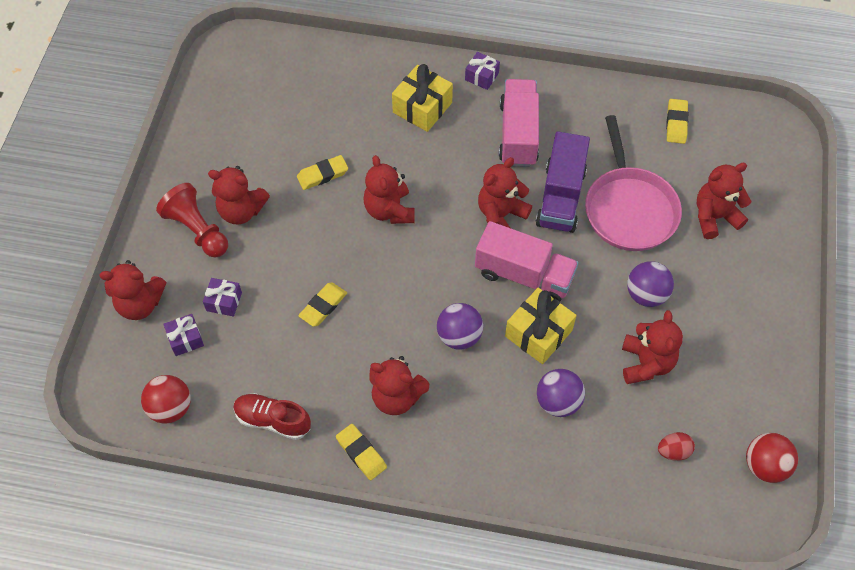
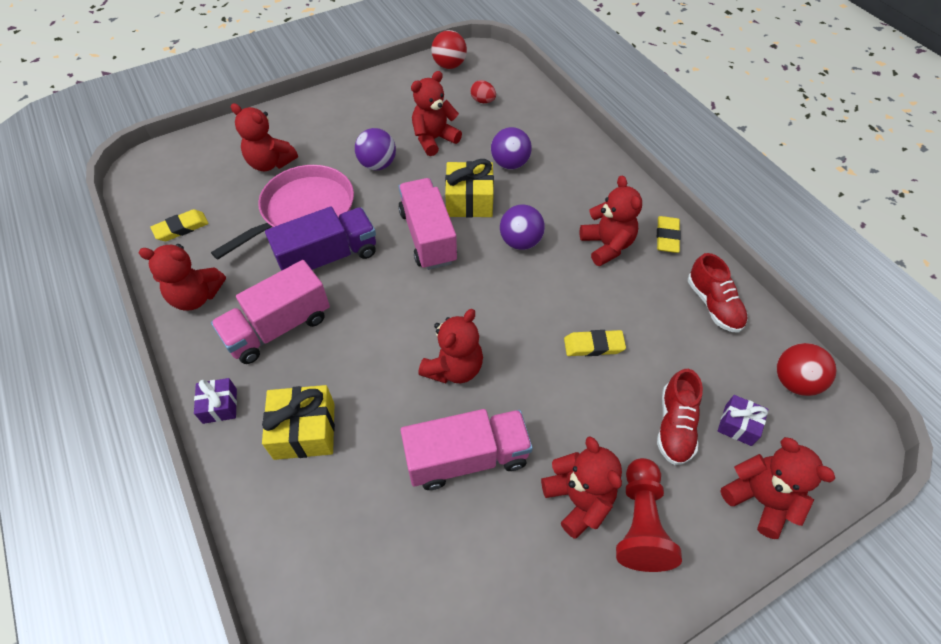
camera: 130 degrees left, 5 degrees down
purple gift [203,278,242,316] -> red shoe [657,369,703,465]
yellow eraser [297,155,348,190] -> pink truck [400,409,533,490]
red teddy bear [478,157,532,228] -> red teddy bear moved to [139,244,226,311]

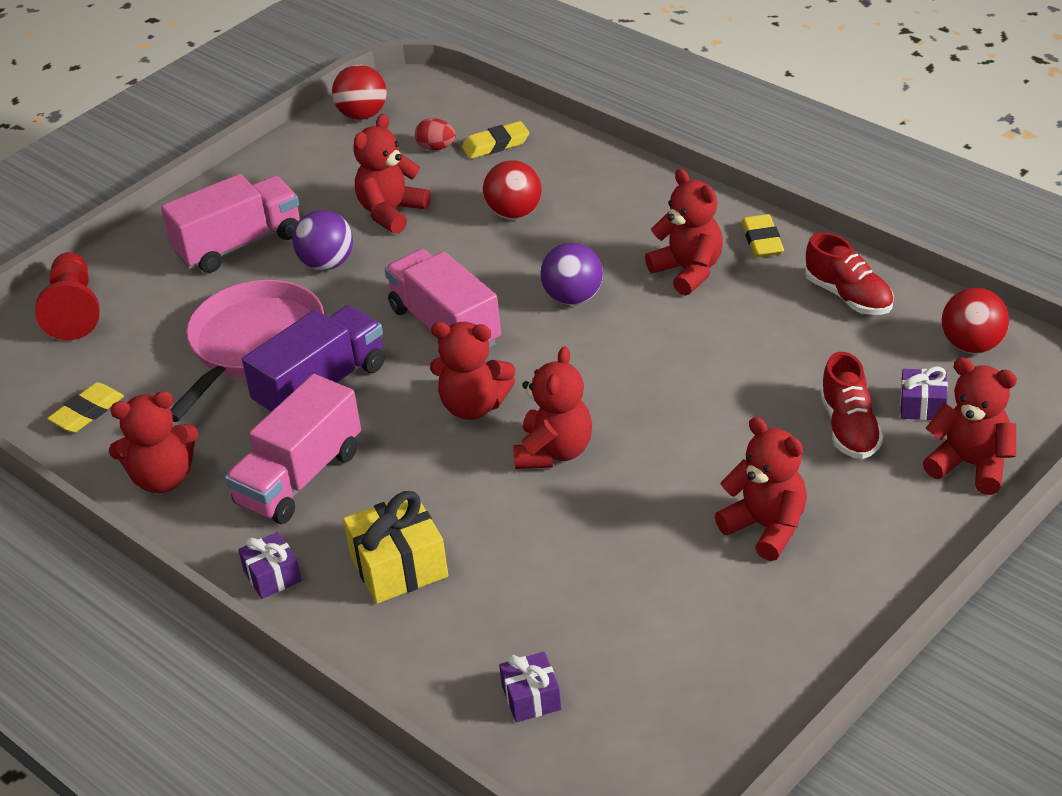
camera: 15 degrees left, 15 degrees down
red teddy bear [231,103,298,171] -> red teddy bear moved to [430,322,515,420]
pink truck [400,409,533,490] -> pink truck moved to [161,174,300,273]
yellow gift [445,159,494,218] -> none
purple ball [491,127,532,170] -> red ball [483,160,541,220]
yellow eraser [564,330,626,356] -> yellow eraser moved to [462,121,529,159]
red pawn [616,458,682,572] -> red pawn moved to [35,252,99,340]
none -> purple gift [499,652,561,722]

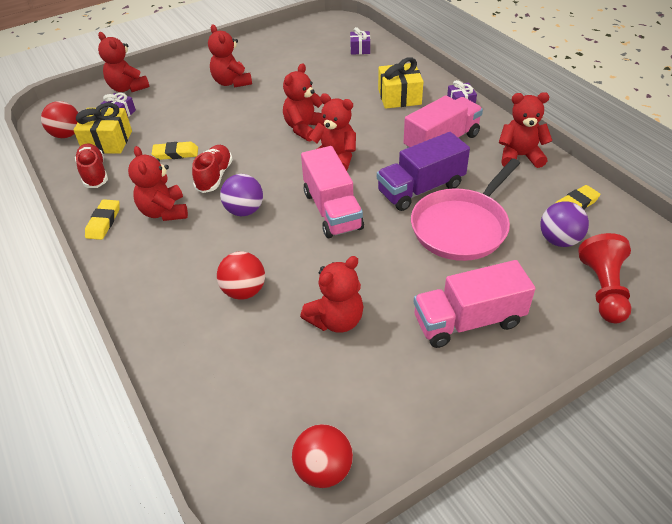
camera: 165 degrees left, 5 degrees up
purple ball [293,210,353,270] -> purple ball moved to [540,201,589,247]
red egg [415,118,456,150] -> none
yellow eraser [462,121,529,159] -> yellow eraser moved to [152,142,198,160]
red shoe [820,352,883,459] -> red shoe moved to [192,145,233,193]
none -> yellow gift [73,103,132,154]

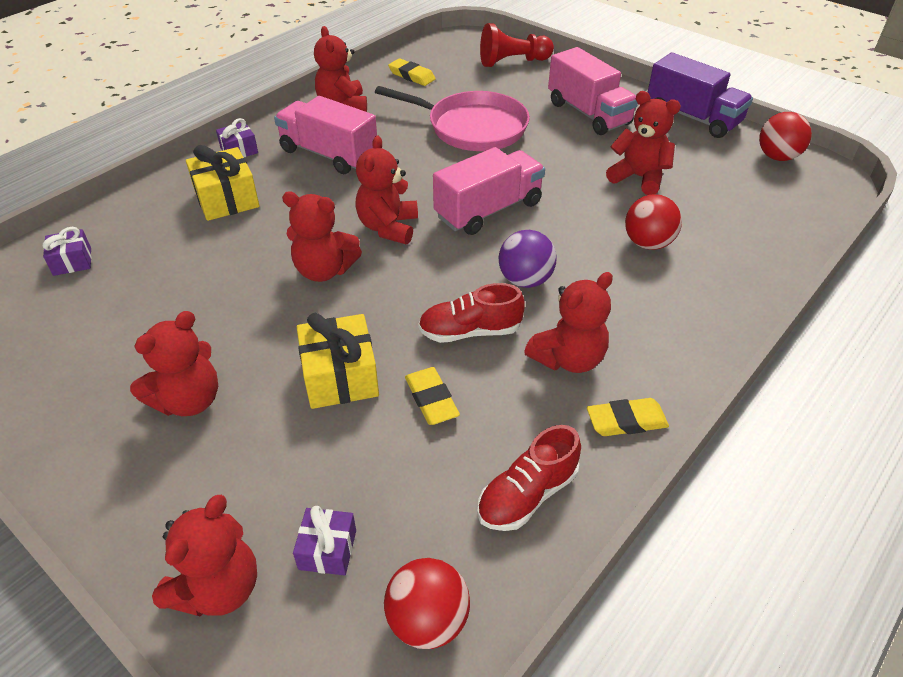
camera: 110 degrees left, 0 degrees up
yellow gift [73,103,132,154] -> yellow gift moved to [297,313,379,409]
purple truck [377,132,470,211] -> purple truck moved to [648,53,753,138]
purple ball [540,201,589,247] -> none

